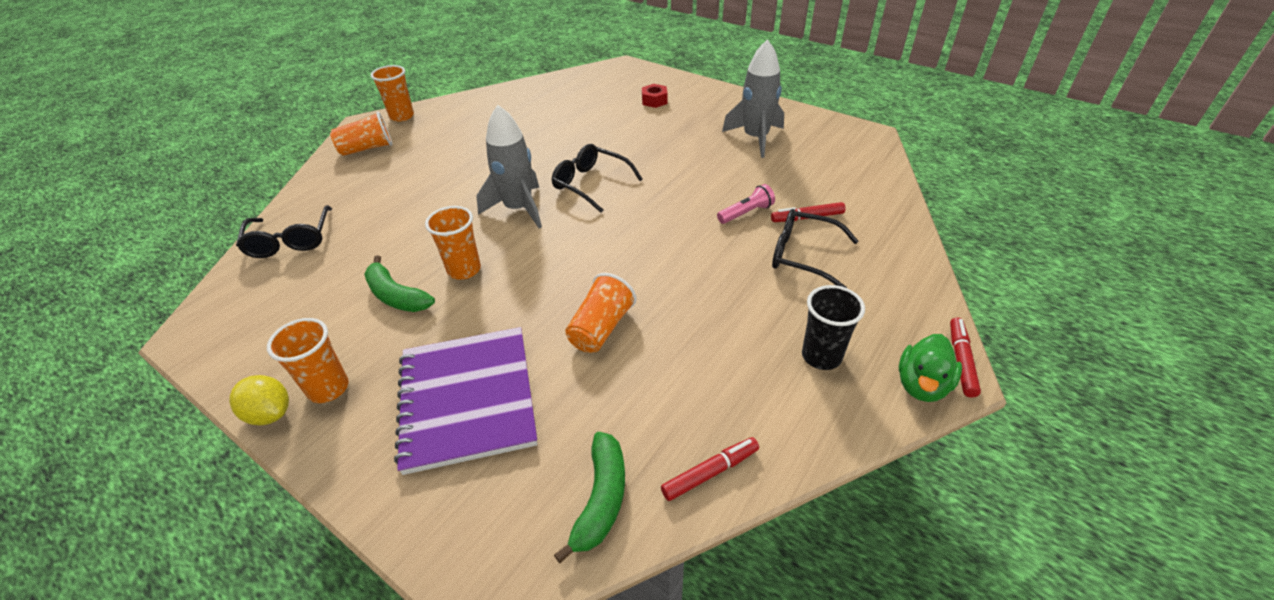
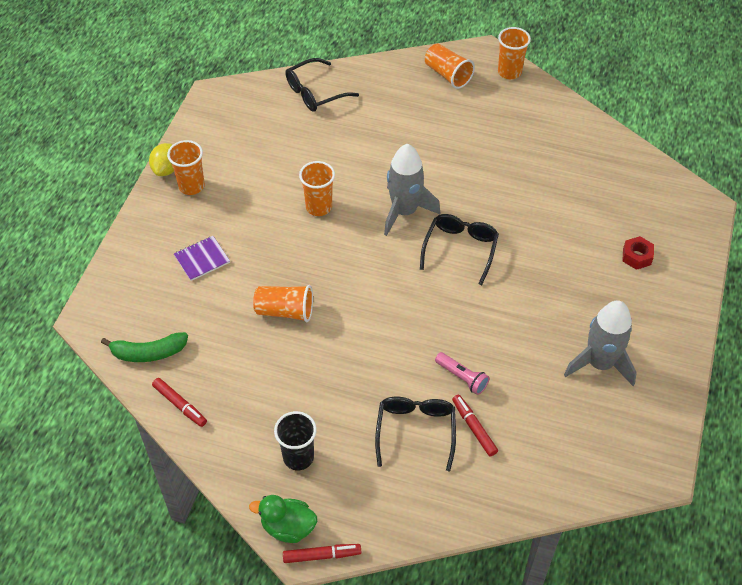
camera: 70 degrees right, 10 degrees up
green banana [364,255,435,312] -> none
purple notebook [394,327,537,475] -> purple notebook [174,236,230,281], size x0.45

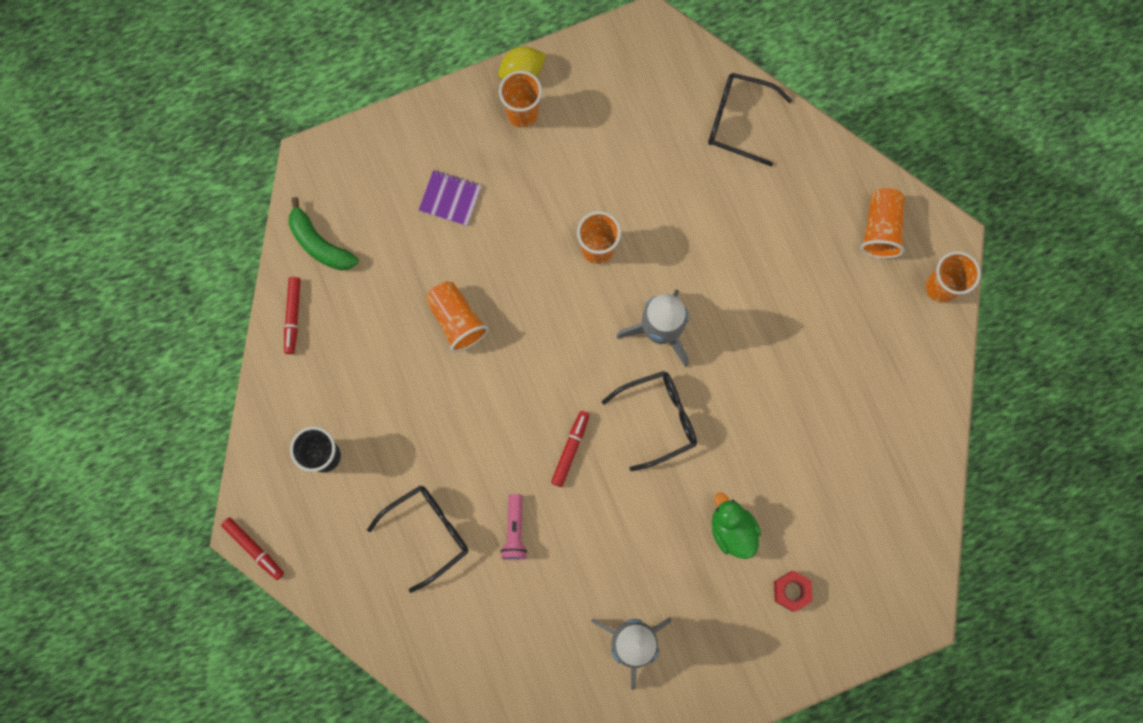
camera: 50 degrees right, 25 degrees up
green duck [249,495,317,543] -> green duck moved to [712,493,761,559]
red marker [452,395,498,456] -> red marker moved to [551,411,589,487]

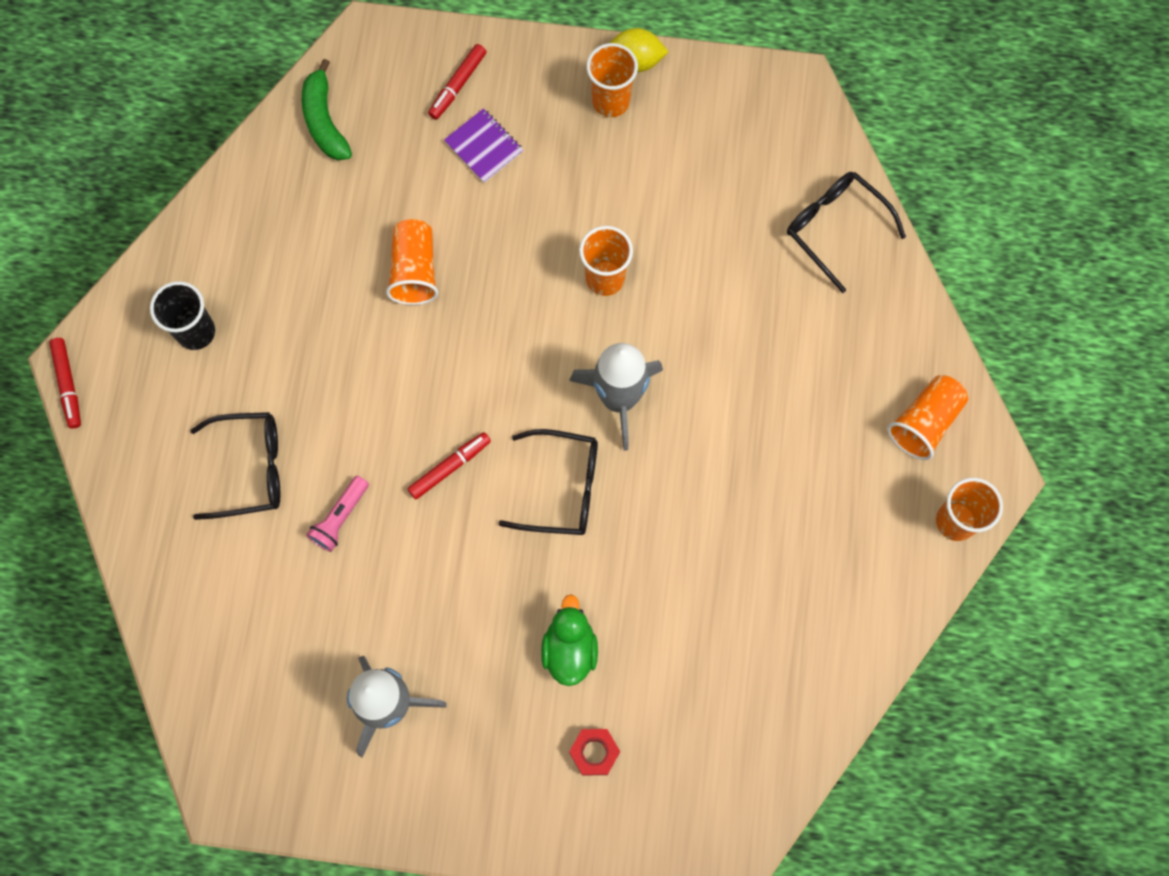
camera: 30 degrees right, 5 degrees down
red marker [284,277,301,354] -> red marker moved to [428,44,487,120]

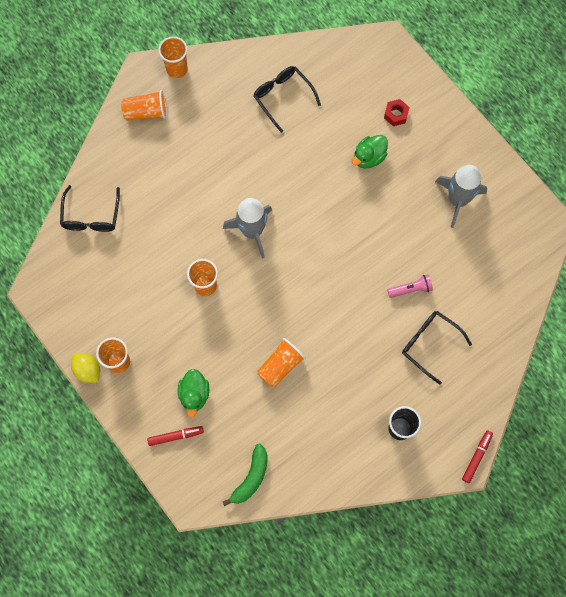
camera: 135 degrees left, 0 degrees up
red marker [407,432,491,500] -> none
purple notebook [444,108,523,183] -> green duck [178,369,209,417]
black glasses [498,429,598,535] -> black glasses moved to [253,66,321,133]

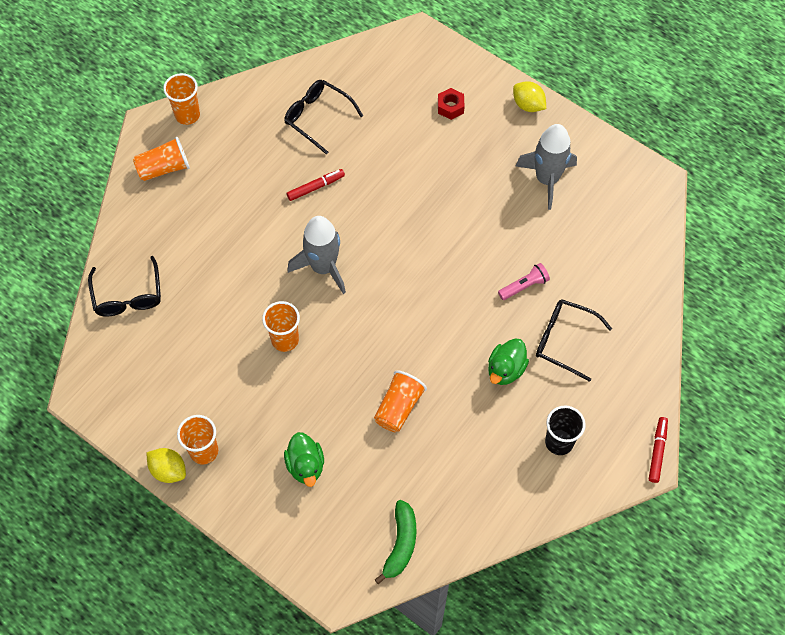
camera: 15 degrees left, 10 degrees down
red marker [147,426,204,446] -> red marker moved to [287,169,345,201]
green duck [352,135,388,169] -> green duck moved to [488,338,529,385]
none -> yellow lemon [513,81,546,112]

